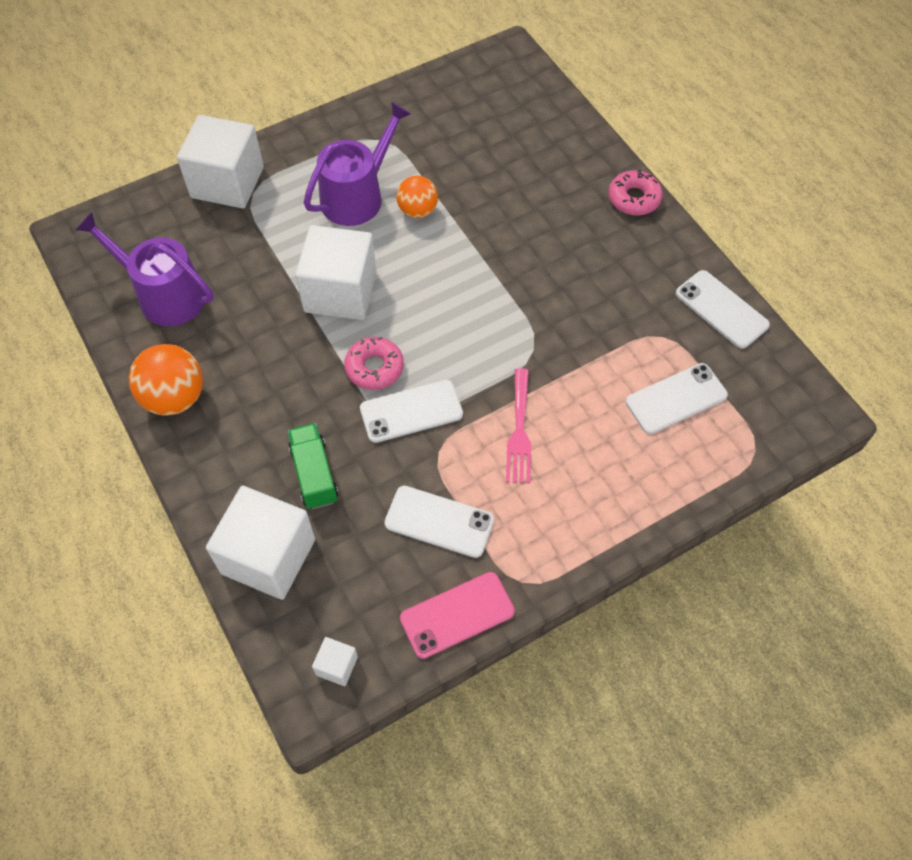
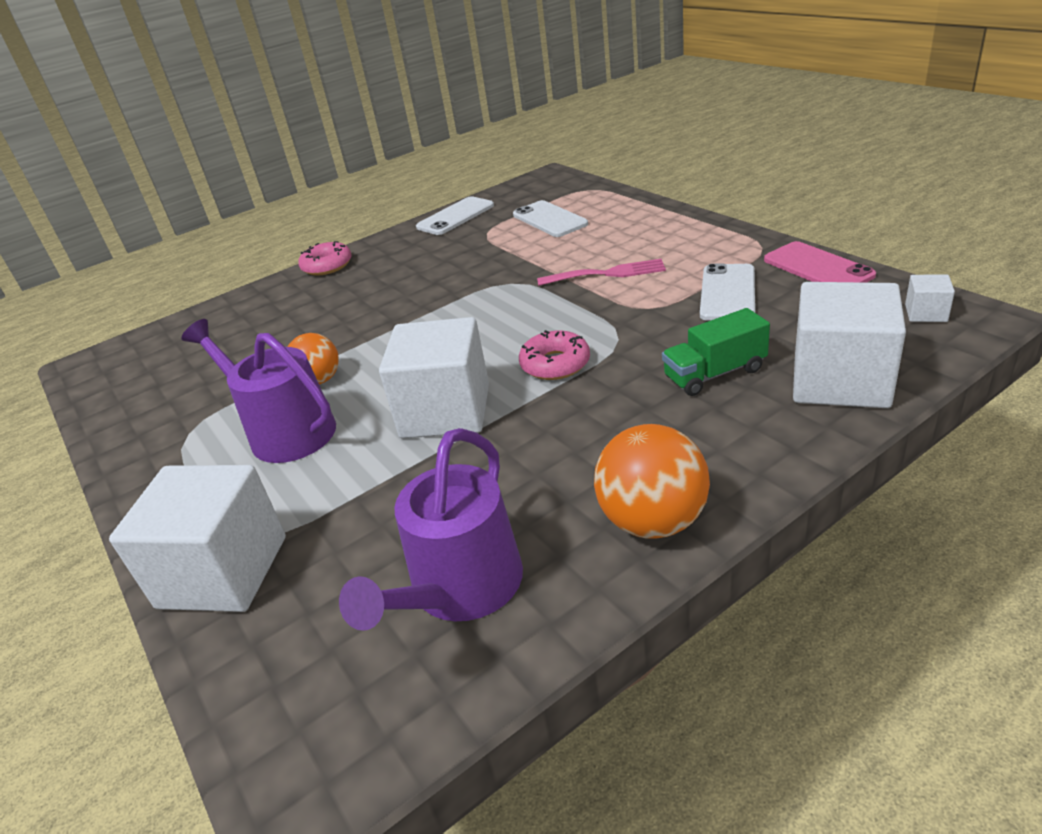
camera: 90 degrees left, 25 degrees down
white phone [360,380,463,443] -> none

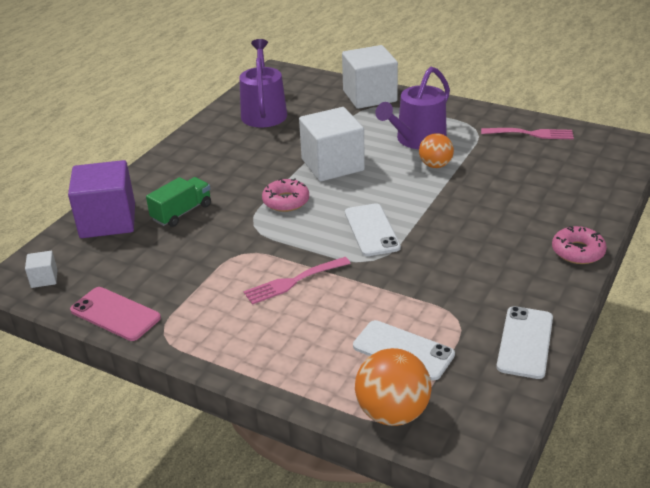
camera: 150 degrees right, 0 degrees up
purple watering can [182,319,336,463] -> purple watering can turned 120 degrees clockwise [375,67,450,149]
orange ball [594,424,710,539] -> orange ball moved to [355,348,431,426]
white phone [700,263,755,321] -> white phone moved to [345,203,401,256]
white cube [793,282,906,408] -> purple cube [68,160,135,238]
none -> pink fork [481,128,574,139]

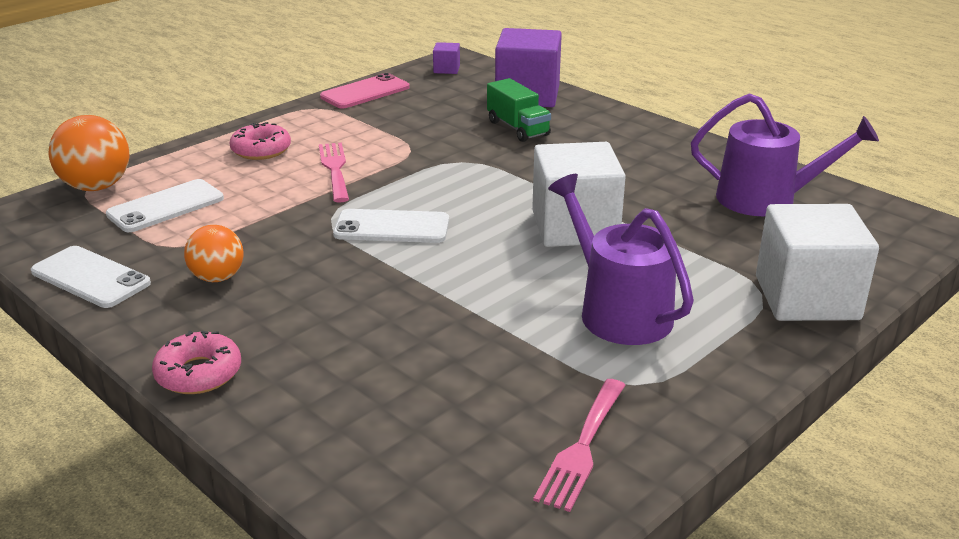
camera: 105 degrees right, 5 degrees down
white cube [25,251,58,288] -> purple cube [433,42,460,74]
pink donut [262,178,309,212] -> pink donut moved to [230,122,291,160]
orange ball [419,133,454,168] -> orange ball moved to [184,225,244,282]

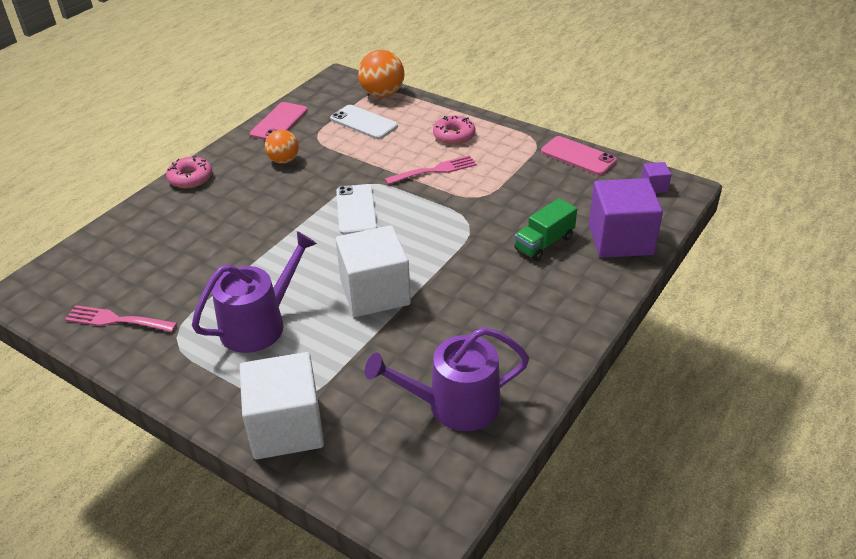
camera: 80 degrees right, 10 degrees up
white phone [31,246,151,308] -> pink phone [250,102,308,140]
purple watering can [691,93,879,216] -> purple watering can turned 75 degrees clockwise [365,327,529,431]

